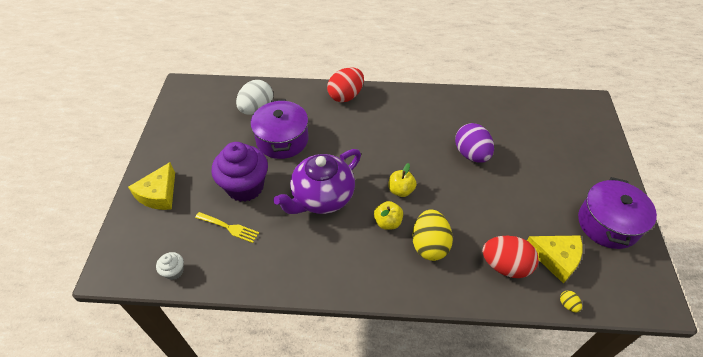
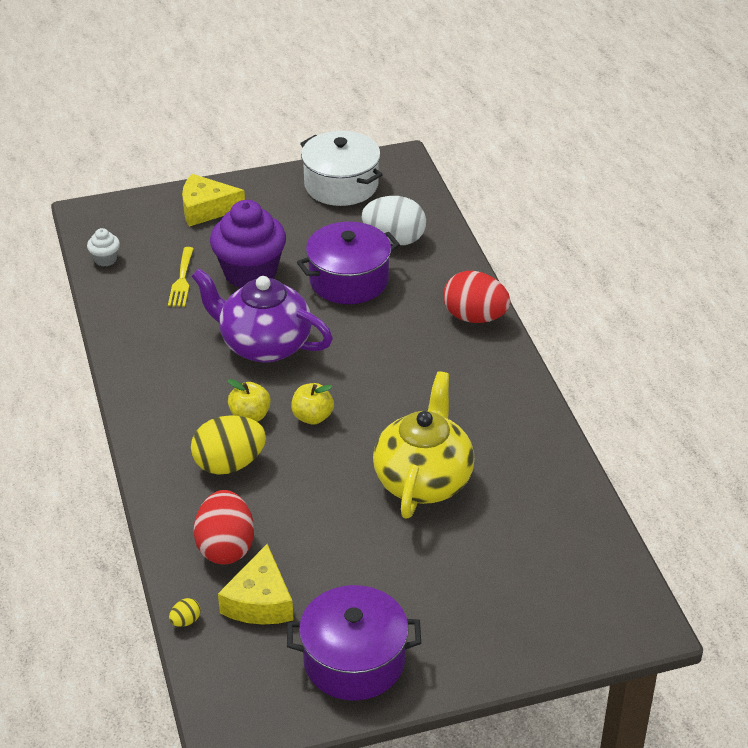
camera: 70 degrees right, 10 degrees down
purple egg [455,123,494,163] -> yellow teapot [373,371,474,519]
none -> white pot [300,131,383,206]

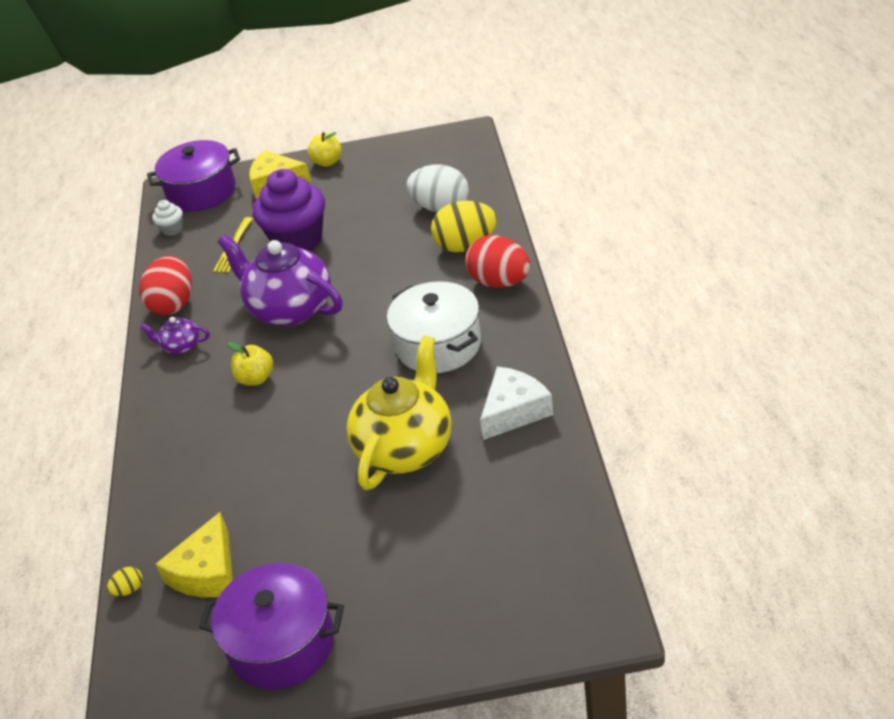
camera: 15 degrees right, 0 degrees up
yellow egg [191,415,266,475] -> yellow egg moved to [431,201,497,252]
red egg [194,490,254,564] -> red egg moved to [139,256,192,315]
yellow apple [291,383,334,425] -> yellow apple moved to [307,132,342,167]
purple pot [297,222,400,304] -> purple pot moved to [147,140,240,212]
white pot [300,131,383,206] -> white pot moved to [387,281,481,373]
none -> purple teapot [140,317,210,354]
none -> white cheese [480,366,553,440]

